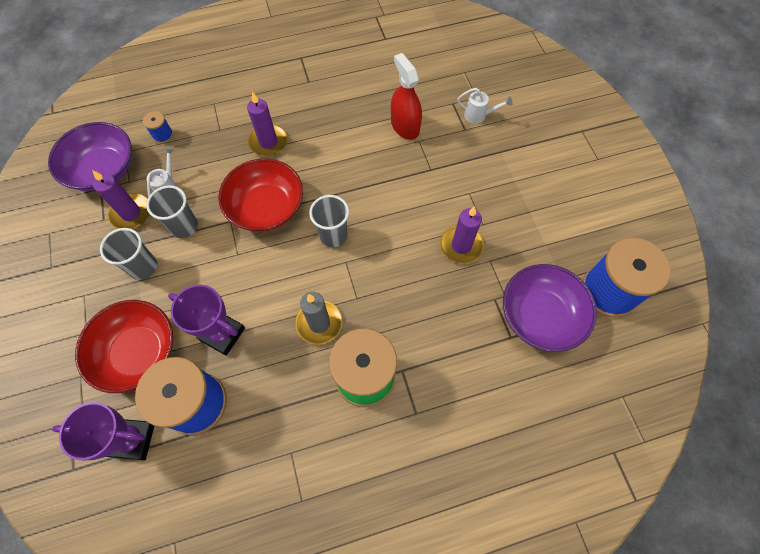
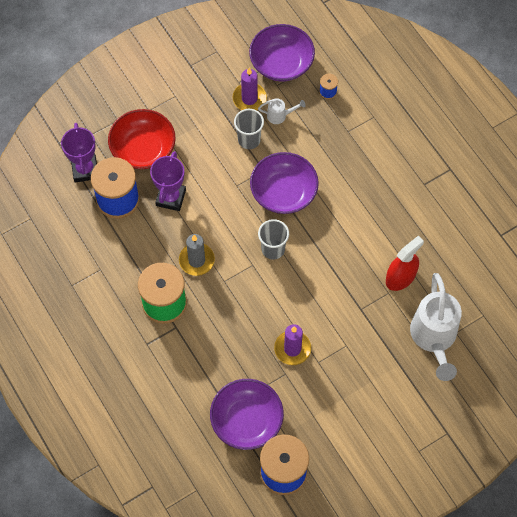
camera: 75 degrees right, 0 degrees up
grey cup [100,228,157,280] -> none
red bowl [218,158,303,232] -> purple bowl [250,152,319,214]
purple candle [247,92,288,156] -> none
white watering can [457,88,513,124] -> white watering can [410,273,462,381], size x2.31

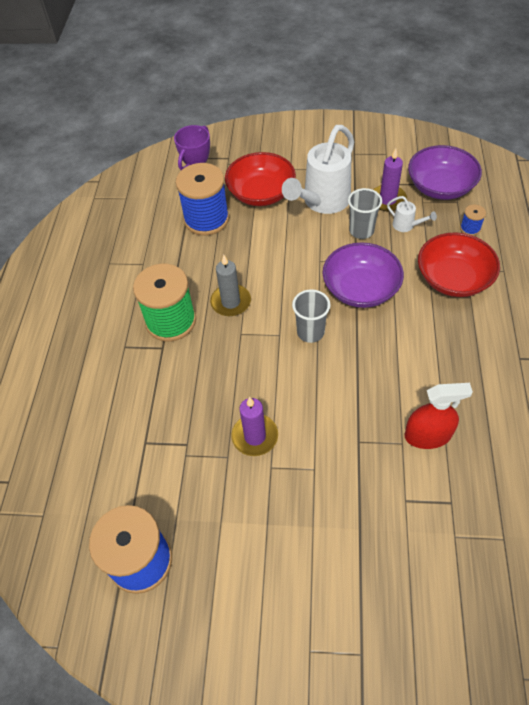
camera: 40 degrees right, 10 degrees down
purple trophy [150,151,186,211] -> none
purple bowl [210,379,284,450] -> none
white watering can [410,273,462,381] -> white watering can moved to [282,125,354,214]
none -> red bowl [418,232,500,297]

